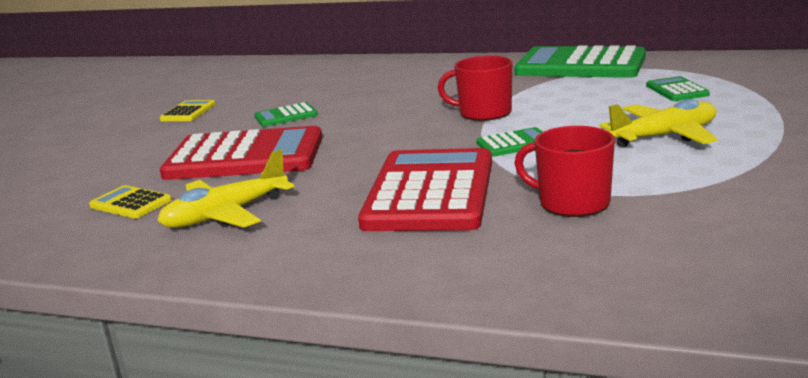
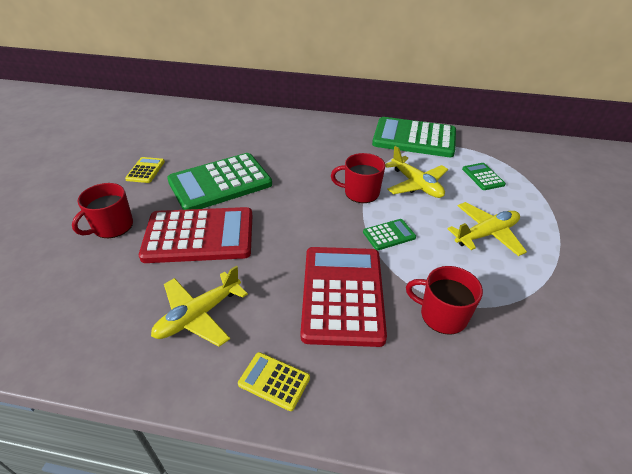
camera: 10 degrees left, 20 degrees up
yellow calculator [89,185,172,219] -> yellow calculator moved to [238,352,310,411]
green calculator [254,102,318,127] -> green calculator [167,153,272,210], size x2.25
none -> red mug [72,183,133,238]
none -> yellow plane [385,146,448,198]

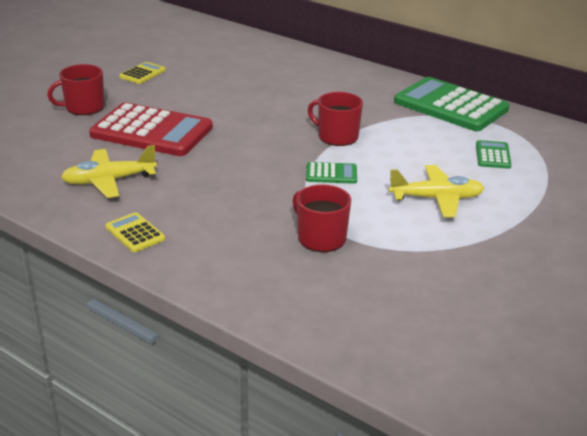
camera: 25 degrees right, 10 degrees down
green calculator [167,153,272,210] -> none
red calculator [301,247,387,347] -> none
yellow plane [385,146,448,198] -> none

